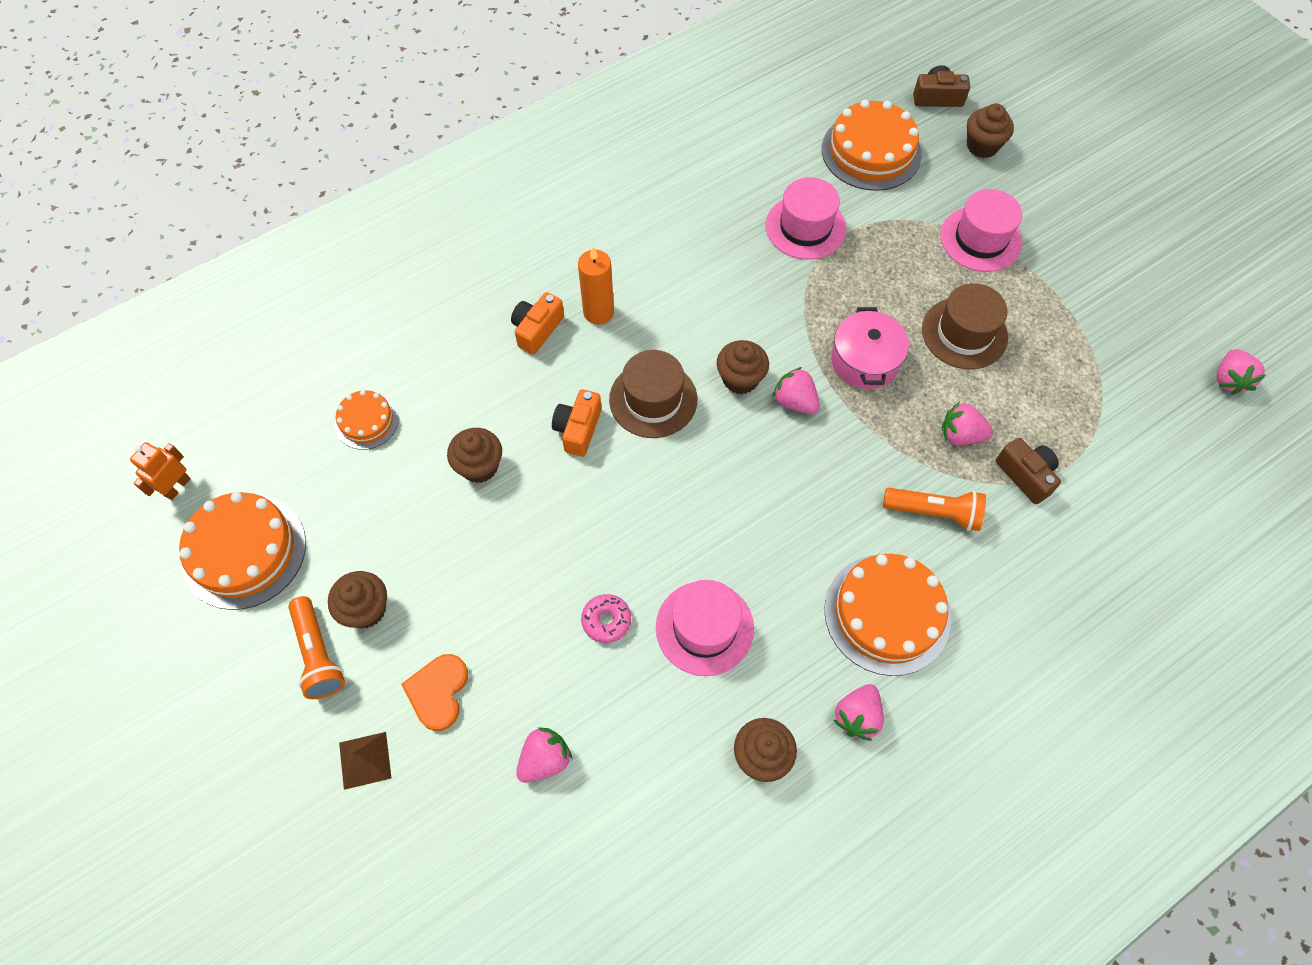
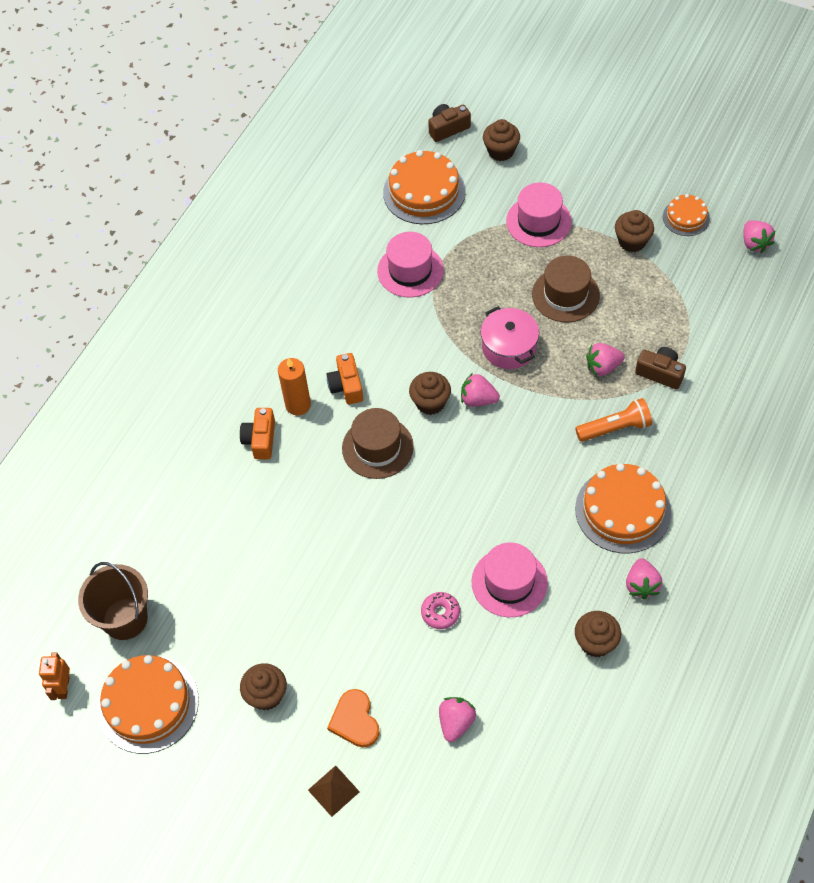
camera: 25 degrees left, 5 degrees down
orange flashlight [288,596,345,699] -> none
orange cake [335,390,399,450] -> orange cake moved to [663,194,710,236]
brown cupcake [447,428,502,483] -> brown cupcake moved to [615,210,654,252]
orange camera [552,389,602,457] -> orange camera moved to [326,353,363,404]
none -> brown bucket [78,562,148,640]

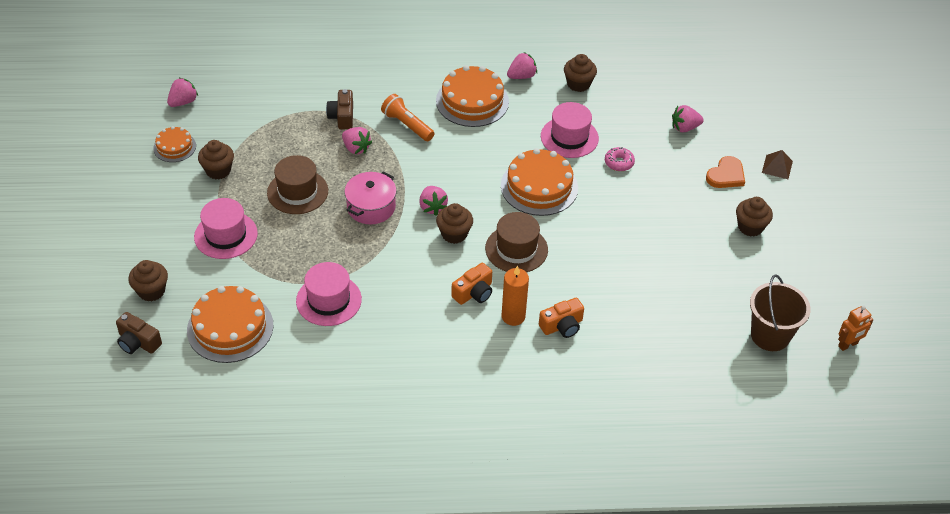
camera: 125 degrees left, 10 degrees down
orange cake [97,655,199,754] -> orange cake moved to [501,148,578,216]

